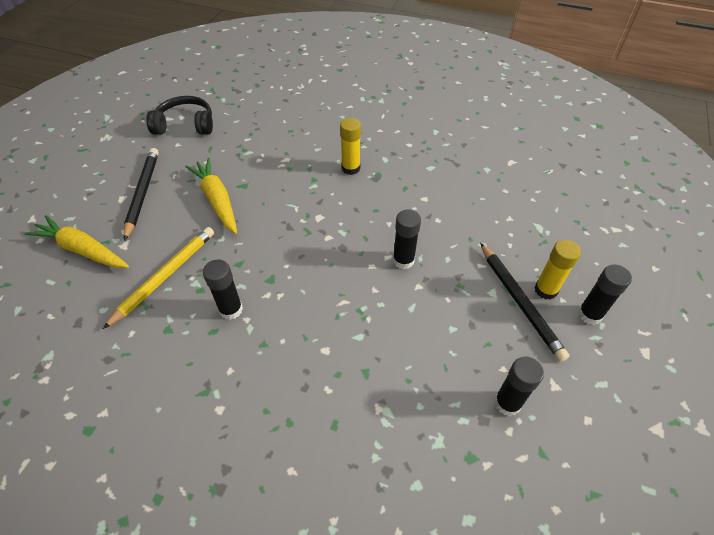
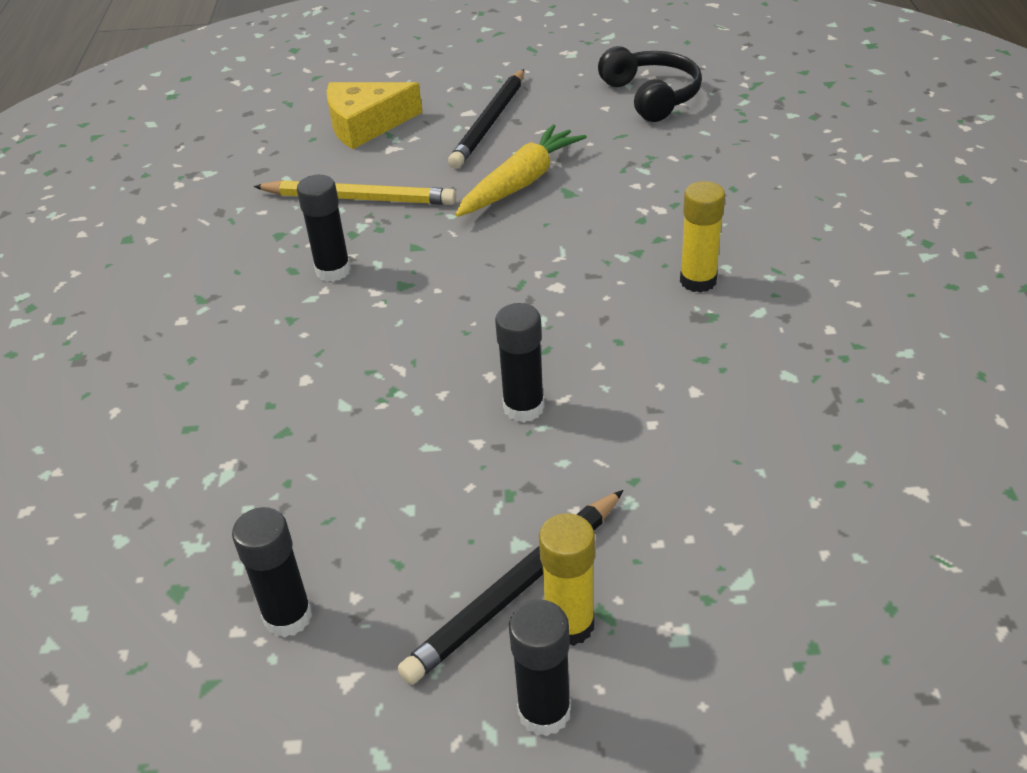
camera: 70 degrees right, 10 degrees down
yellow carrot [24,215,129,268] -> yellow cheese [327,82,422,149]
black pencil [124,148,159,241] -> black pencil turned 135 degrees clockwise [448,69,524,169]

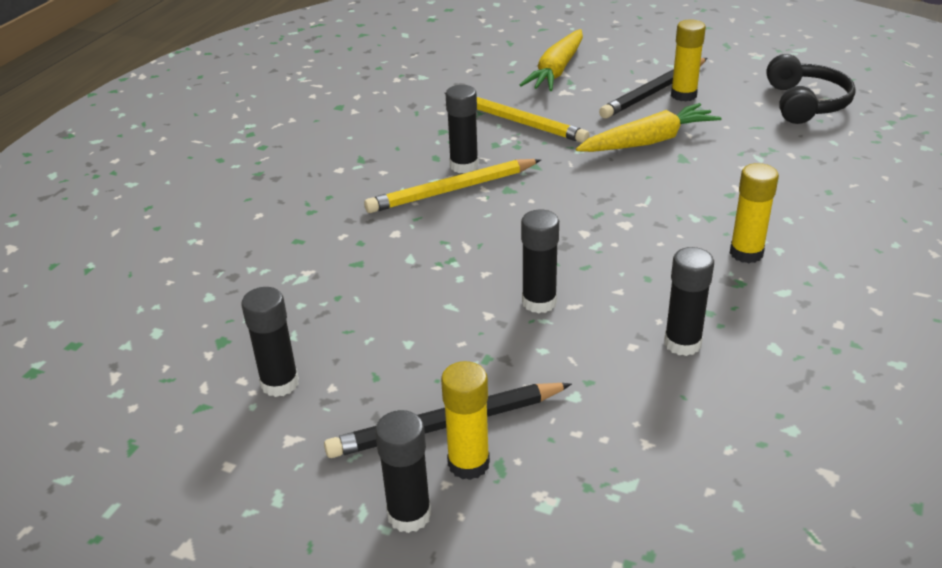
camera: 25 degrees right, 5 degrees down
yellow cheese [327,82,422,149] -> yellow carrot [520,29,583,91]
none -> yellow pencil [364,159,541,213]
none -> black glue stick [664,247,714,356]
none -> yellow glue stick [671,19,706,101]

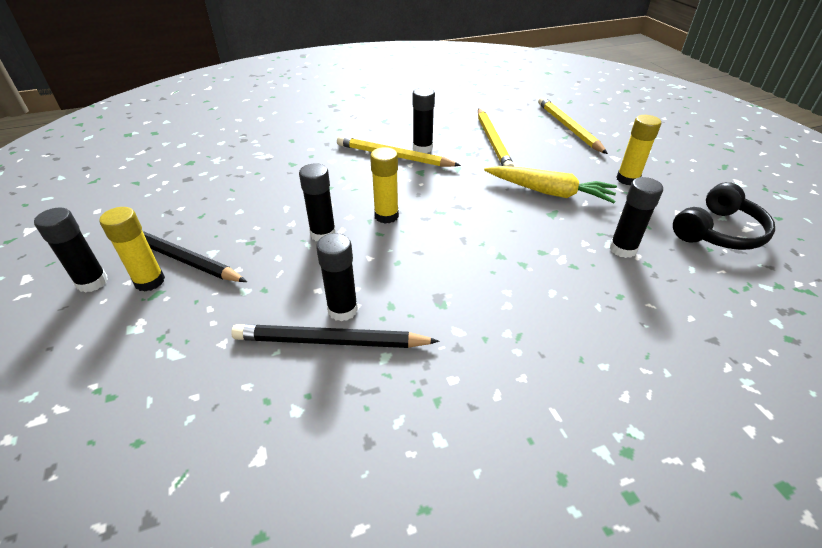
camera: 45 degrees right, 5 degrees up
black glue stick [241,287,299,397] -> black glue stick moved to [609,177,663,258]
yellow carrot [520,29,583,91] -> yellow pencil [538,97,608,154]
black pencil [599,58,707,118] -> black pencil moved to [231,324,439,348]
yellow glue stick [730,163,779,263] -> yellow glue stick moved to [370,147,399,224]

